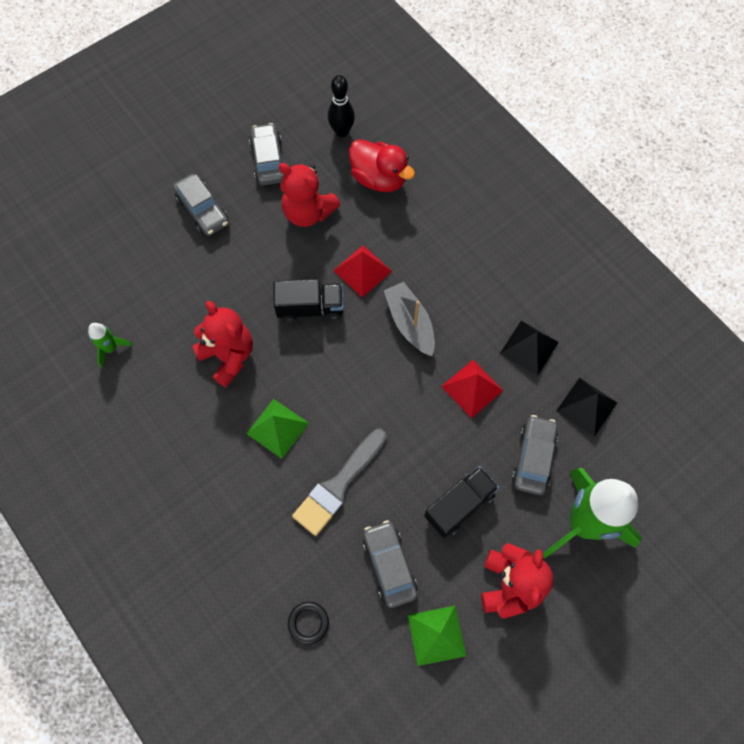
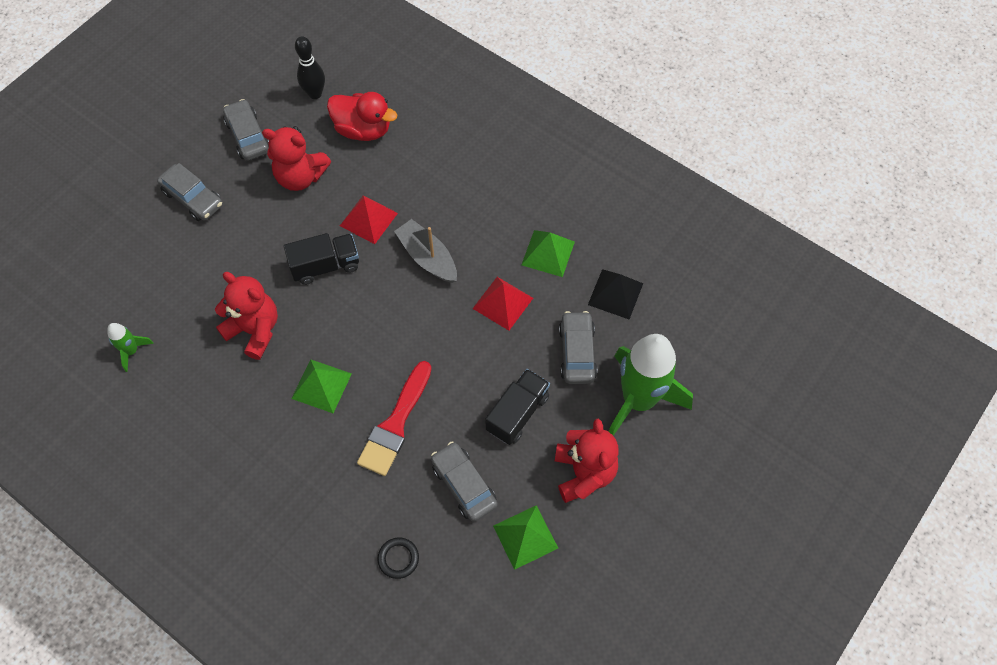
camera: 15 degrees left, 5 degrees down
grey brush [292,429,387,536] -> red brush [357,361,432,476]
black pyramid [500,321,559,376] -> green pyramid [521,230,575,277]

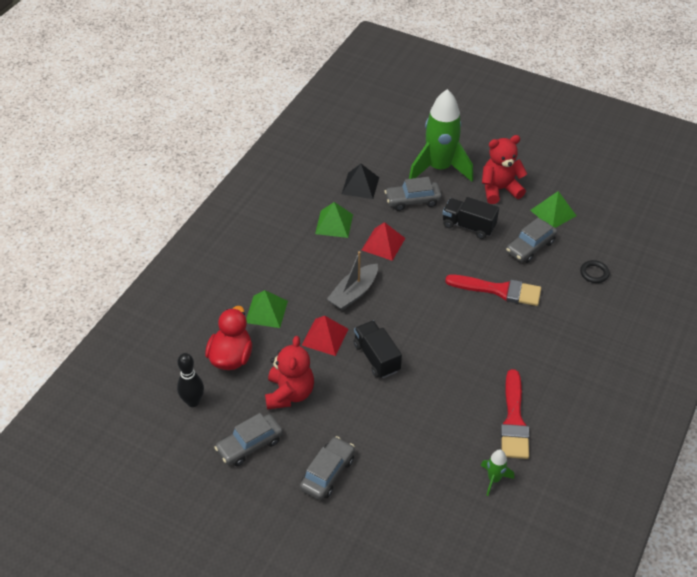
camera: 100 degrees left, 15 degrees down
red teddy bear [215,272,278,360] -> none
green pyramid [291,359,352,413] -> green pyramid moved to [246,290,288,328]
none -> red brush [500,369,529,459]

